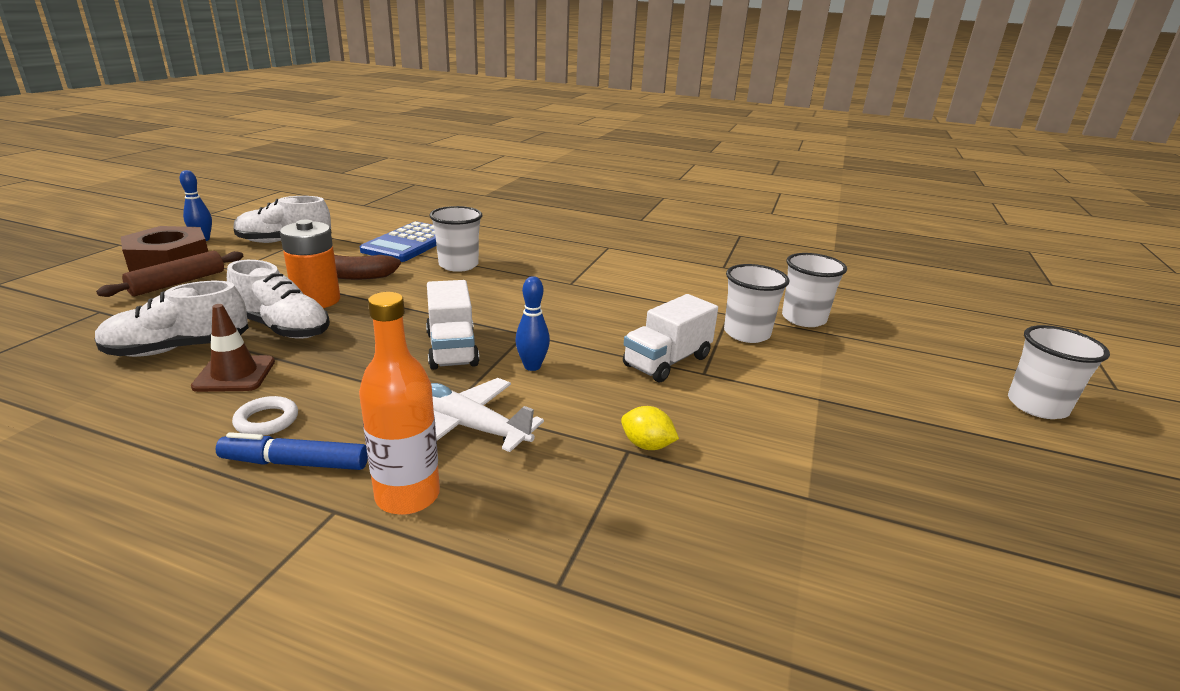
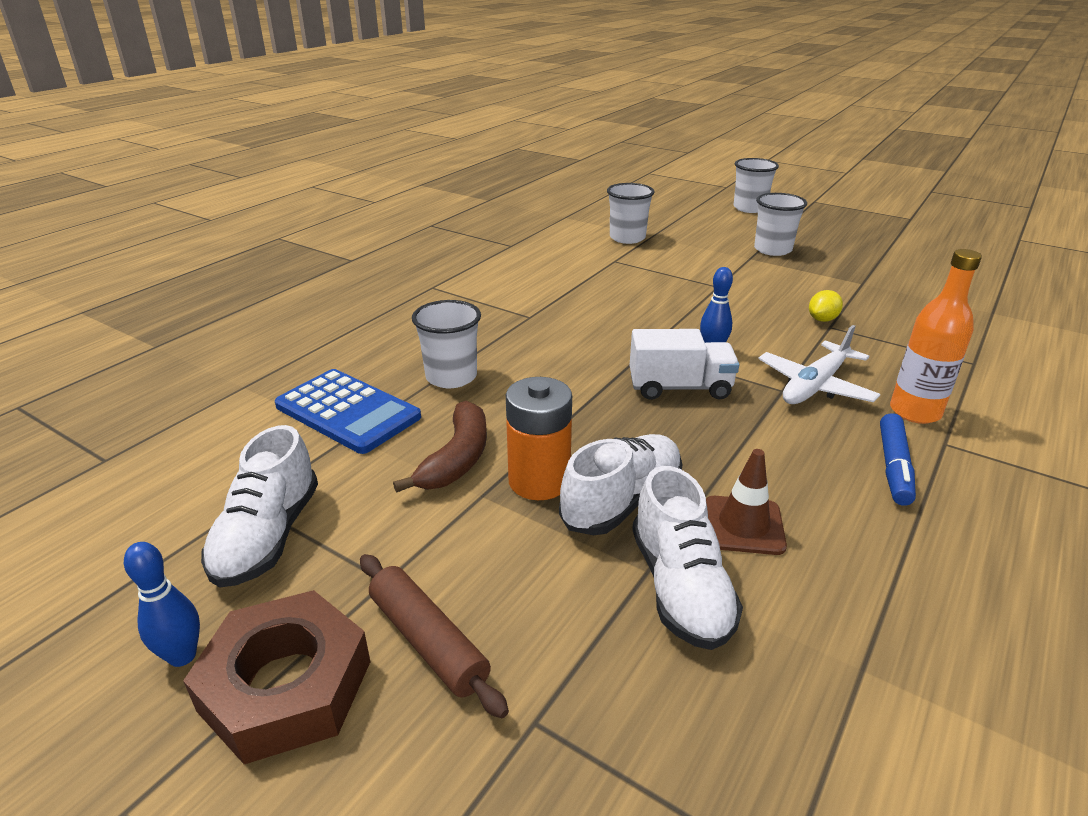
camera: 75 degrees left, 5 degrees up
white ring [232,396,298,436] -> none
white truck [623,294,718,382] -> none
white cup [724,264,789,343] -> white cup moved to [754,193,807,256]

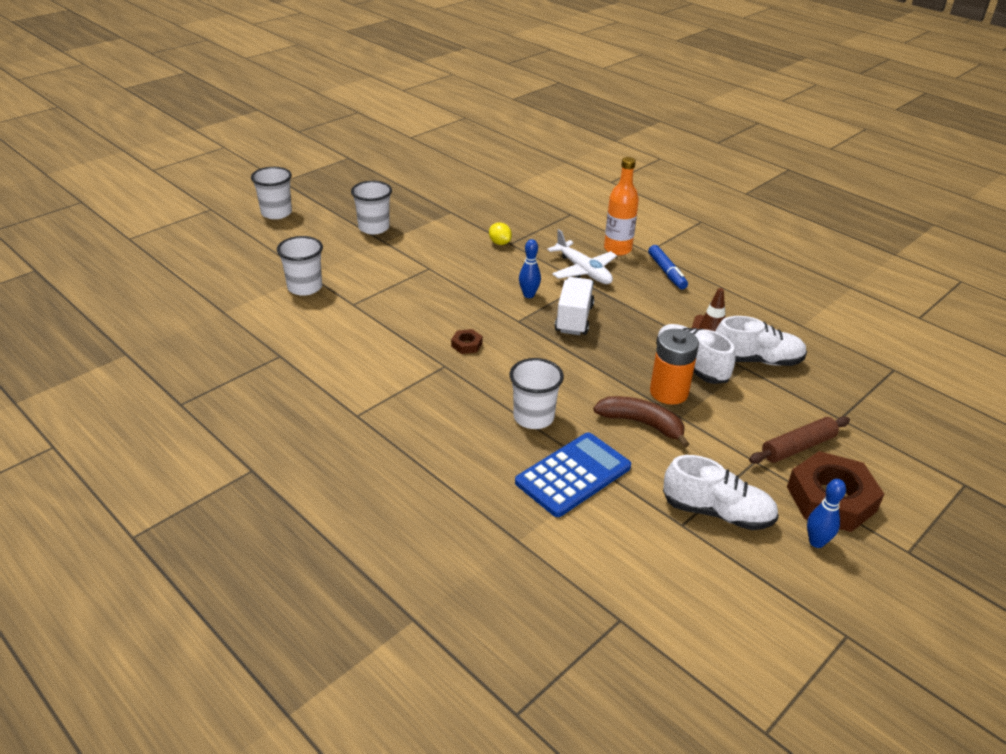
camera: 80 degrees left, 5 degrees up
blue marker [880,413,916,506] -> blue marker turned 45 degrees clockwise [648,245,688,289]
none -> brown nut [451,329,483,354]

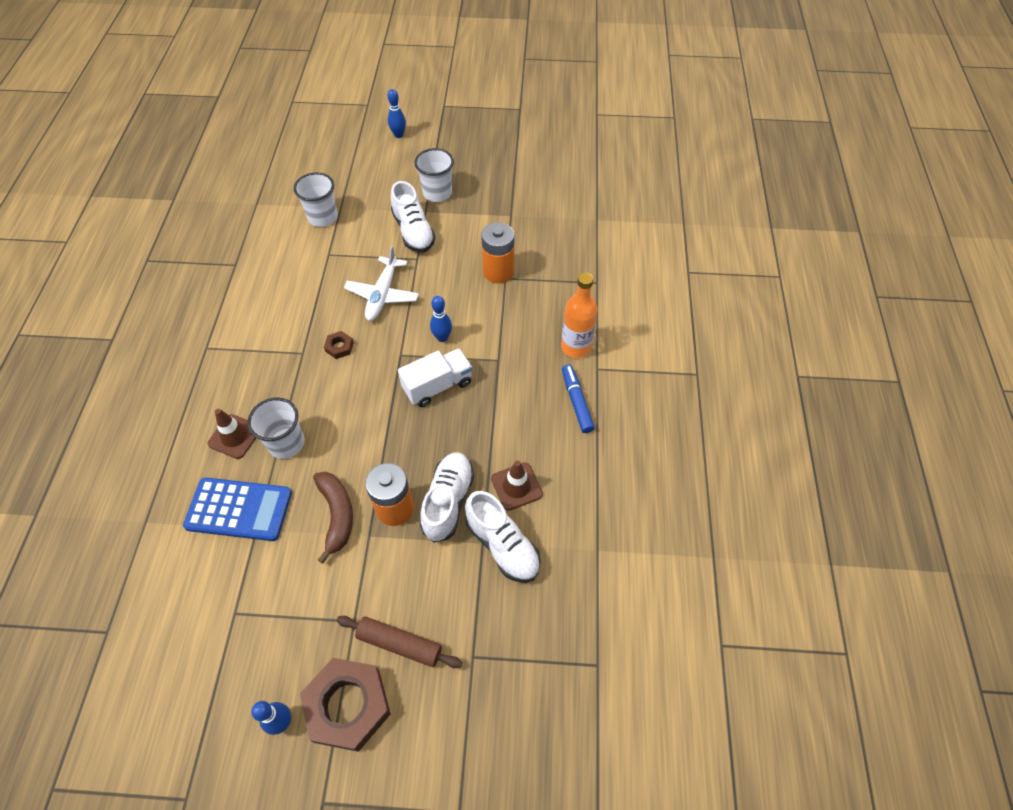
camera: 50 degrees right, 20 degrees up
white cup [251,167,292,219] -> blue bowling pin [387,89,406,138]
yellow lemon [489,222,512,245] -> orange battery [481,222,515,283]
white plane [547,229,617,284] -> white plane moved to [344,246,419,321]
blue marker [648,245,688,289] -> blue marker turned 135 degrees clockwise [562,364,595,433]
white shoe [663,455,779,530] -> white shoe moved to [391,181,436,252]
none -> brown traffic cone [208,409,256,459]

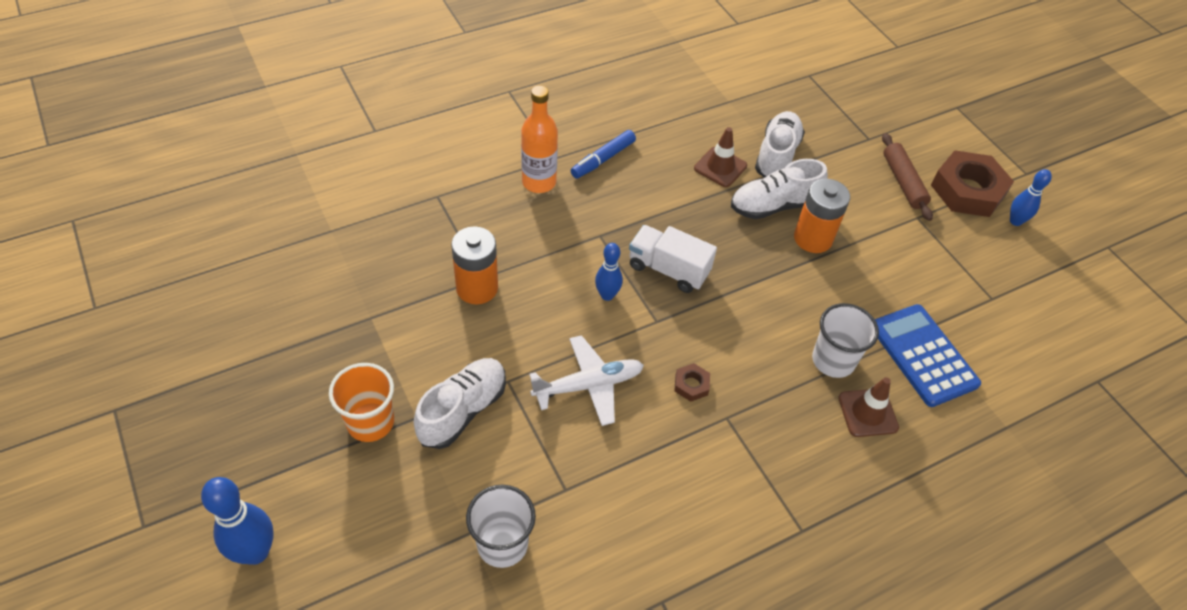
camera: 125 degrees left, 5 degrees down
brown banana [313,472,353,564] -> none
blue bowling pin [387,89,406,138] -> blue bowling pin [201,477,274,565], size x1.60
white cup [415,148,454,202] -> orange cup [329,363,394,442]

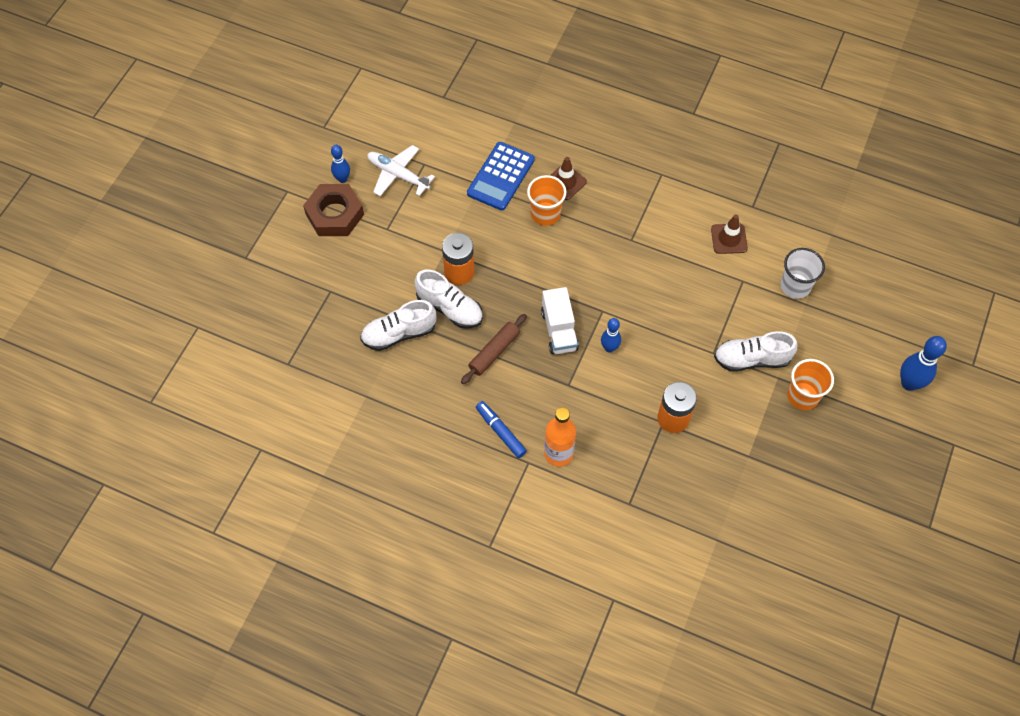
camera: 125 degrees left, 10 degrees up
white plane [529,335,644,426] -> white plane moved to [367,145,435,196]
blue marker [571,130,636,178] -> blue marker turned 135 degrees counterclockwise [476,401,527,458]
brown nut [674,363,710,402] -> none
brown traffic cone [694,127,747,187] -> brown traffic cone moved to [711,215,748,254]
white cup [812,303,879,378] -> orange cup [527,175,567,226]
brown rolling pin [882,133,933,221] -> brown rolling pin moved to [461,314,527,384]

